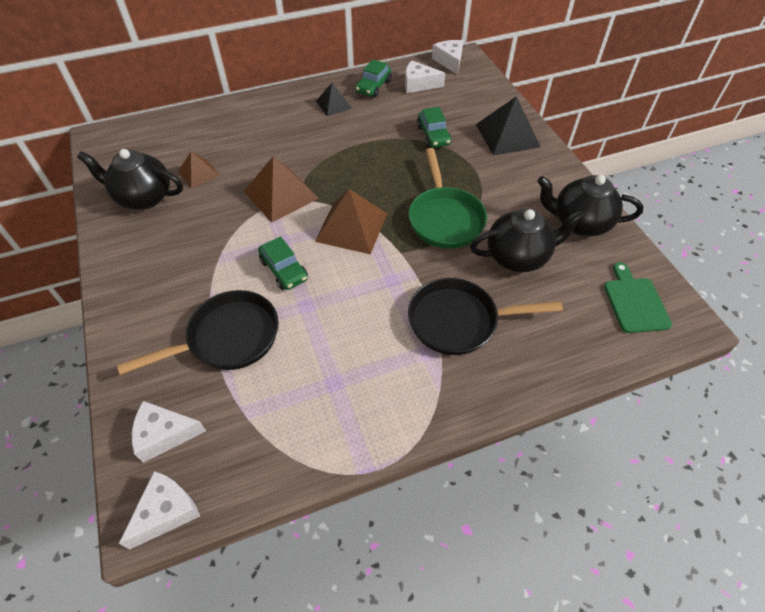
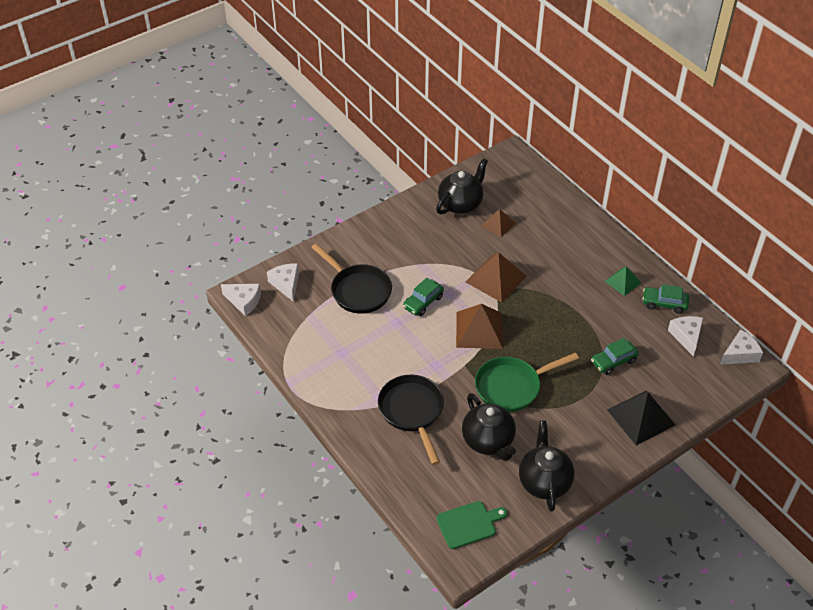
camera: 75 degrees right, 5 degrees down
black teapot [77,149,183,210] -> black teapot turned 45 degrees clockwise [436,158,488,214]
black pyramid [316,83,352,116] -> green pyramid [605,267,642,296]

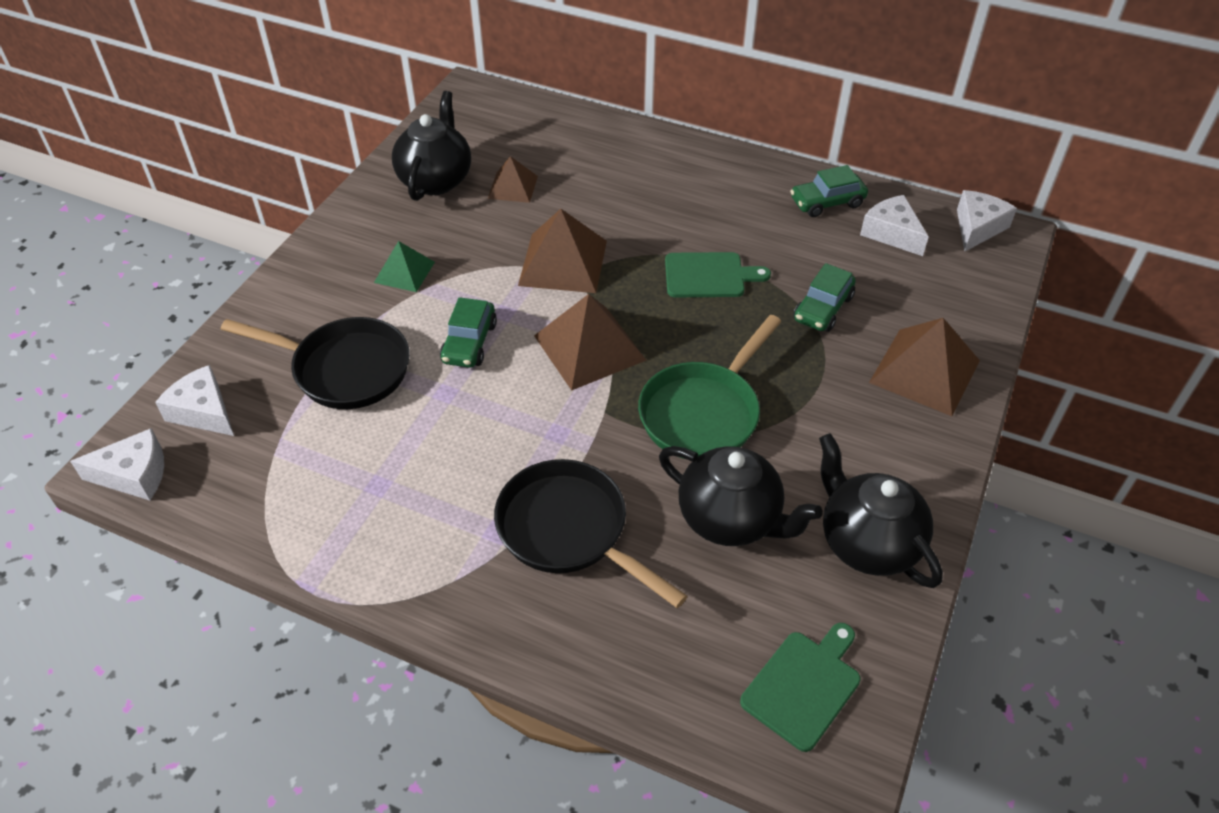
camera: 30 degrees left, 0 degrees up
green pyramid [605,267,642,296] -> green pyramid moved to [374,241,435,292]
black pyramid [607,391,675,445] -> brown pyramid [869,318,980,416]
none -> green cutting board [665,252,771,297]

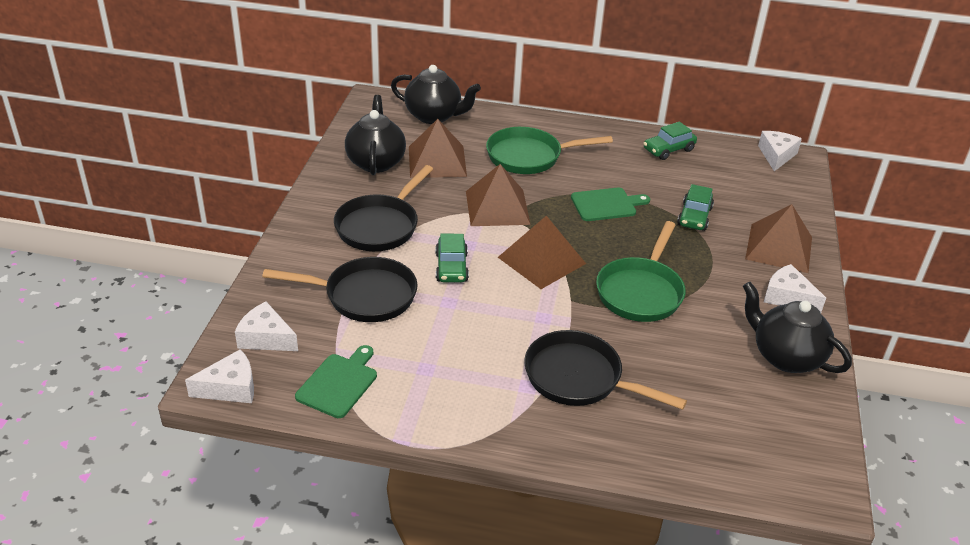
camera: 15 degrees left, 10 degrees down
green pyramid [374,241,435,292] -> black pan [334,165,433,251]
brown pyramid [488,156,538,203] -> brown pyramid [409,119,467,178], size x1.70
black teapot [659,446,823,546] -> black teapot moved to [391,65,481,124]
green cutting board [740,623,861,752] -> green cutting board moved to [295,345,377,418]
white cheese [860,195,929,256] -> white cheese moved to [764,264,826,313]
none -> green pan [486,127,613,174]

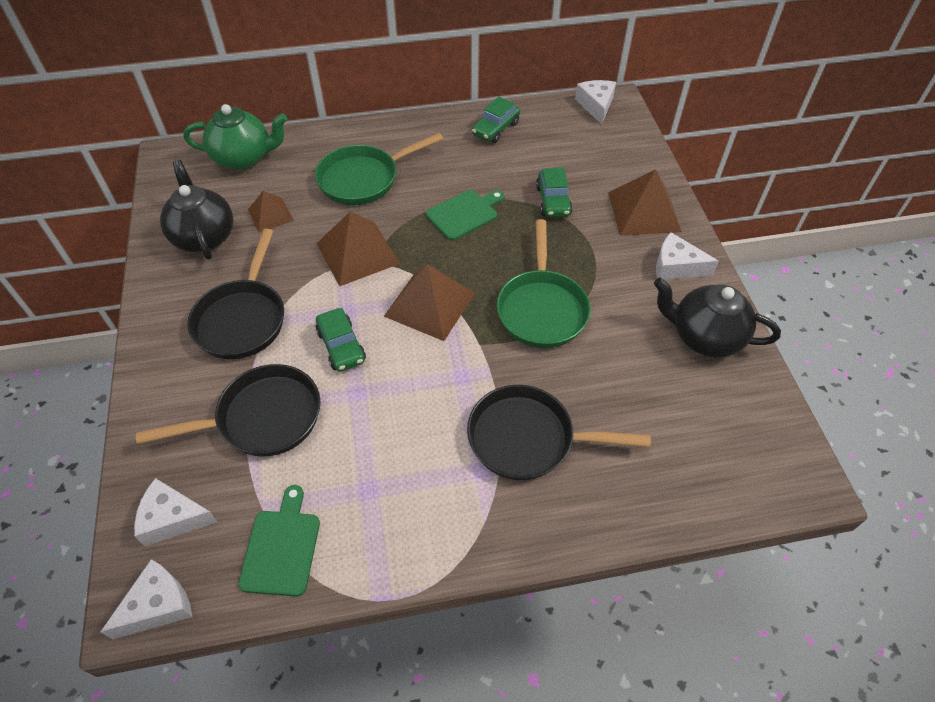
camera: 20 degrees left, 15 degrees up
black teapot [391,65,481,124] -> green teapot [183,104,287,170]
brown pyramid [409,119,467,178] -> brown pyramid [248,191,294,232], size x0.59

